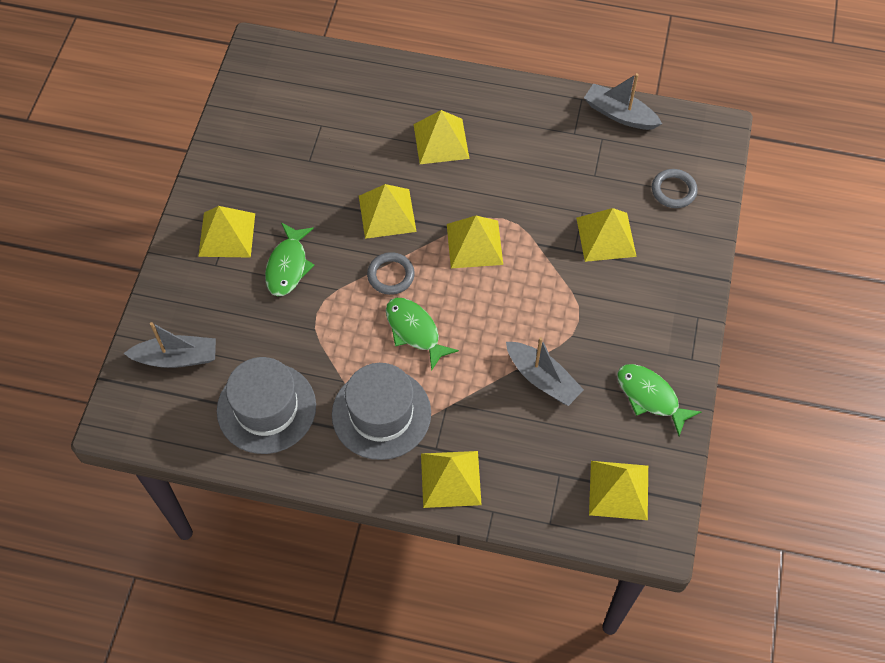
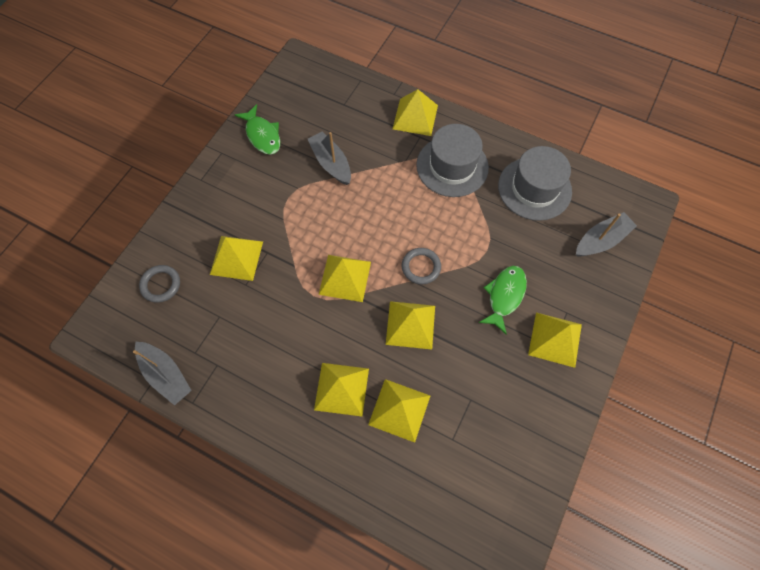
camera: 165 degrees left, 5 degrees up
grey boat [124,322,216,368] -> grey boat turned 135 degrees clockwise [576,212,637,256]
green fish [386,298,459,371] -> none
yellow pyramid [589,461,648,520] -> yellow pyramid moved to [368,379,430,443]

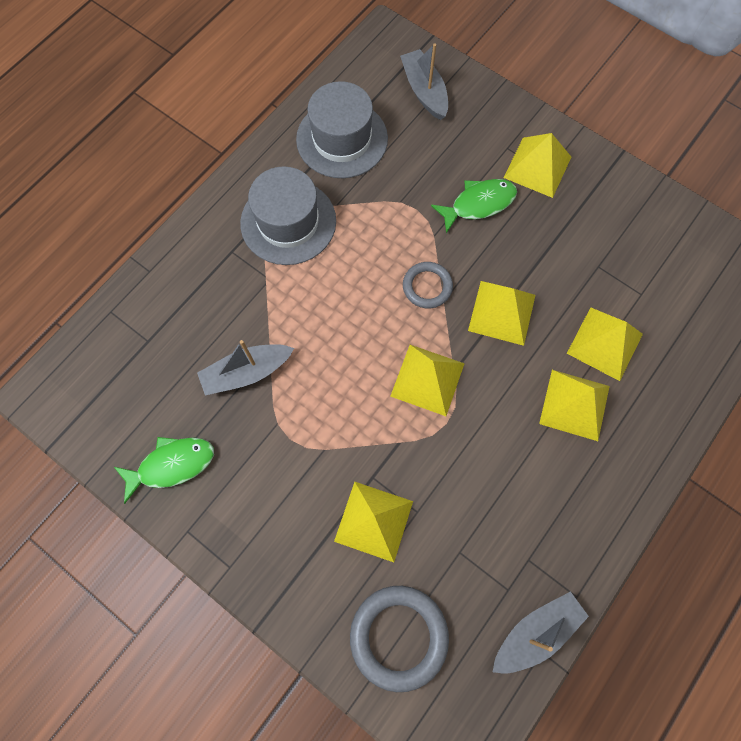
camera: 80 degrees left, 5 degrees up
grey ring [139,265,180,303] -> grey ring [350,586,449,692], size x1.66
yellow pyramid [393,89,438,136] -> none
green fish [479,266,527,335] -> green fish turned 120 degrees clockwise [431,179,517,233]

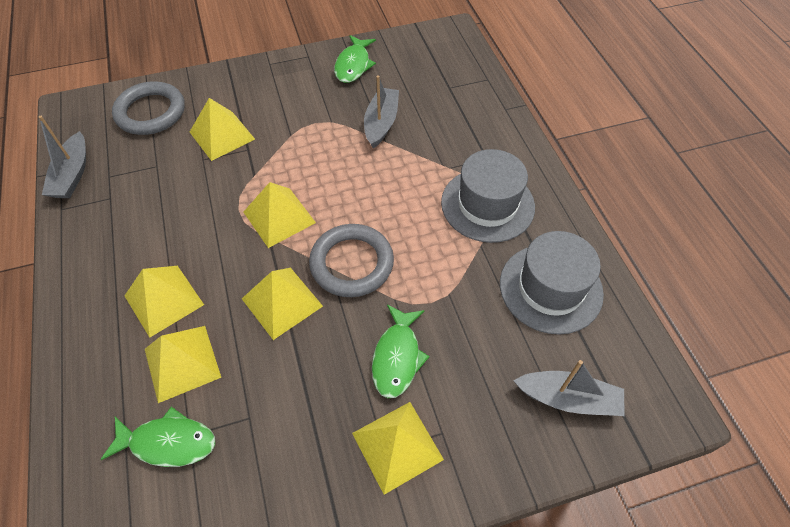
camera: 125 degrees right, 15 degrees down
grey ring [403,262,453,309] -> grey ring [309,224,394,297], size x1.66
none -> green fish [100,407,215,467]

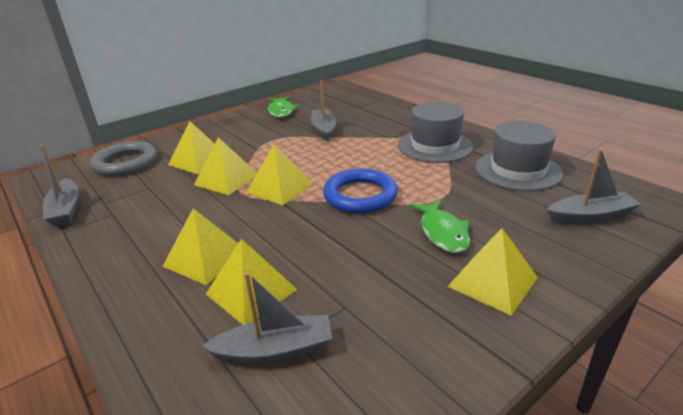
camera: 20 degrees left, 25 degrees down
green fish [100,407,215,467] -> grey boat [201,272,333,365]
yellow pyramid [242,268,323,340] -> yellow pyramid moved to [194,137,257,195]
grey ring [309,224,394,297] -> blue ring [323,169,398,213]

